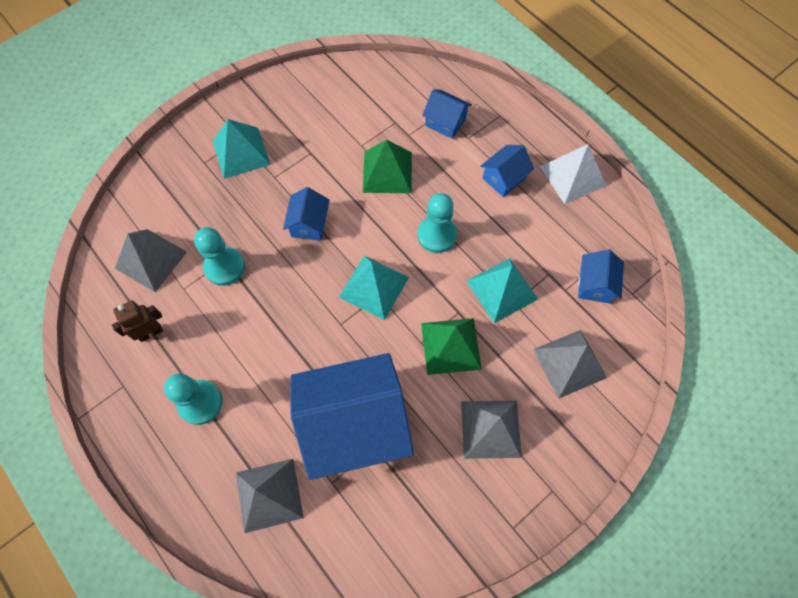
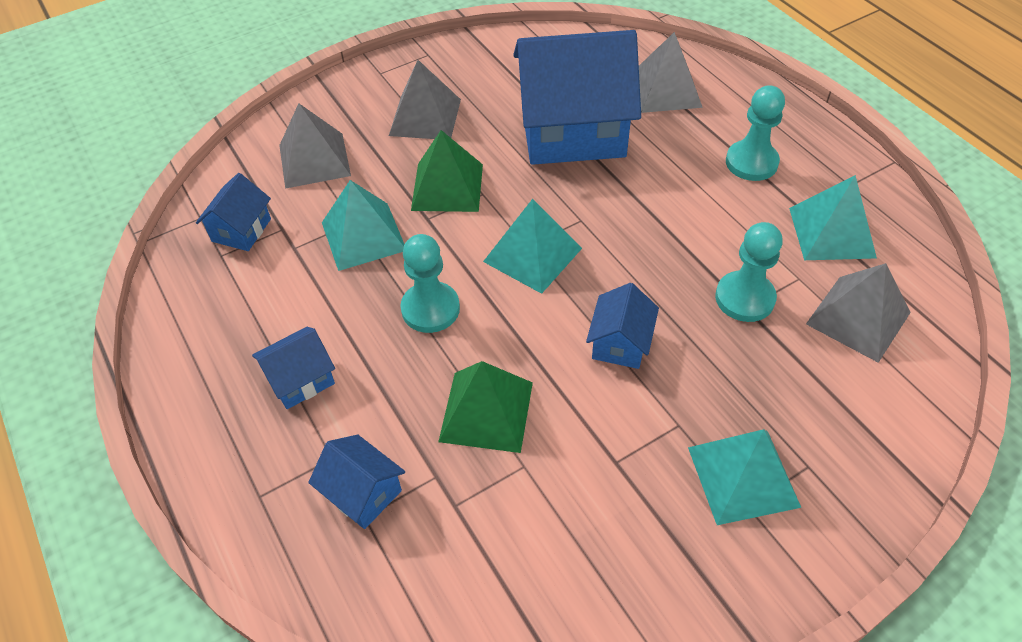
camera: 170 degrees left, 15 degrees down
brown robot [112,301,163,342] -> turquoise pyramid [789,175,877,260]
white pyramid [540,144,606,204] -> none

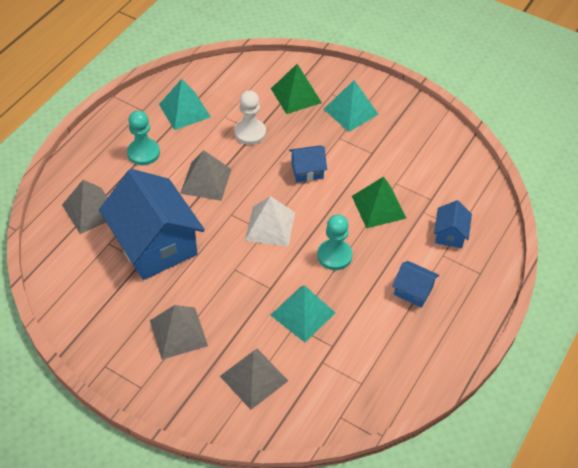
camera: 120 degrees left, 0 degrees up
blue house [196,173,271,251] -> none
green pyramid [411,130,483,212] -> green pyramid moved to [271,64,322,114]
turquoise pyramid [483,199,582,294] -> white pyramid [245,196,295,247]
turquoise pawn [715,222,783,322] -> white pawn [235,91,266,145]
grey pyramid [806,263,911,363] -> grey pyramid moved to [180,150,232,201]

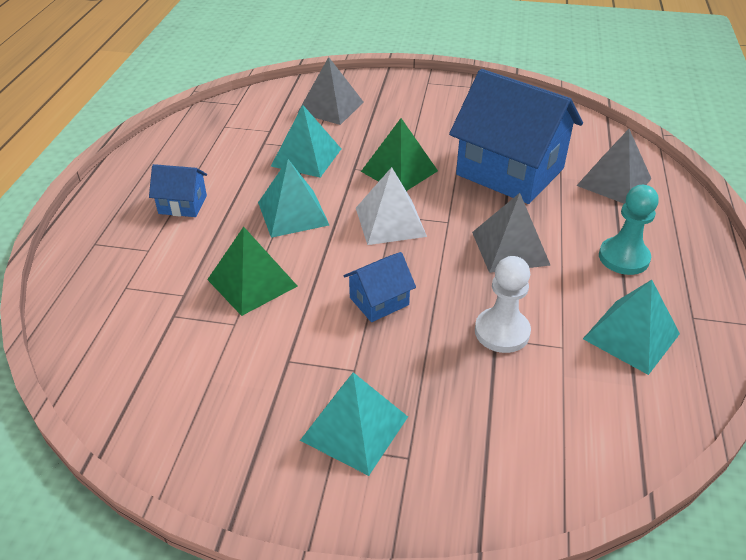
camera: 160 degrees right, 10 degrees down
grey pyramid [150,305,208,360] -> none
green pyramid [271,64,322,114] -> green pyramid moved to [361,118,438,191]
turquoise pawn [317,215,352,270] -> turquoise pyramid [258,159,329,238]
blue house [434,200,472,248] -> none

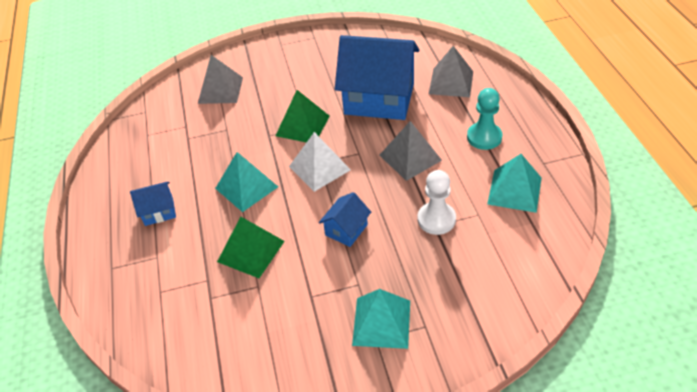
camera: 20 degrees left, 5 degrees up
turquoise pyramid [271,105,341,178] -> none

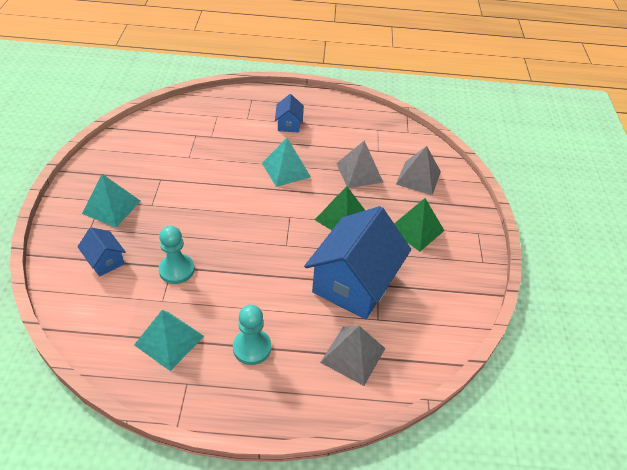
camera: 100 degrees right, 0 degrees up
green pyramid [217,217,285,278] -> green pyramid moved to [394,198,445,252]
white pyramid [289,132,351,192] -> none
blue house [319,192,371,247] -> blue house moved to [78,227,126,277]
grey pyramid [379,121,442,181] -> grey pyramid moved to [336,140,383,188]
white pawn [418,170,456,235] -> turquoise pawn [159,226,195,284]

